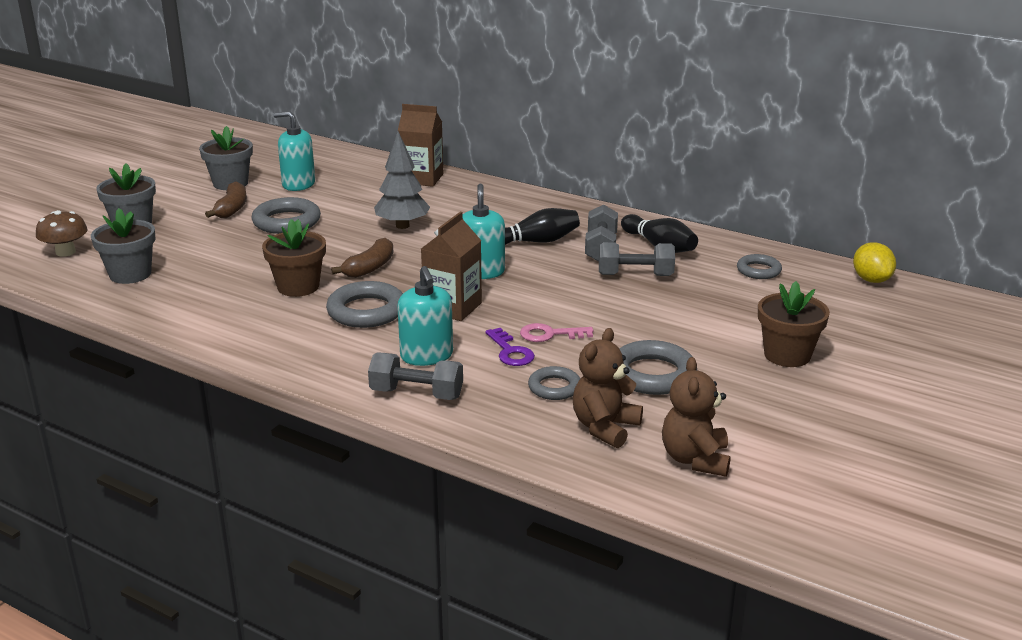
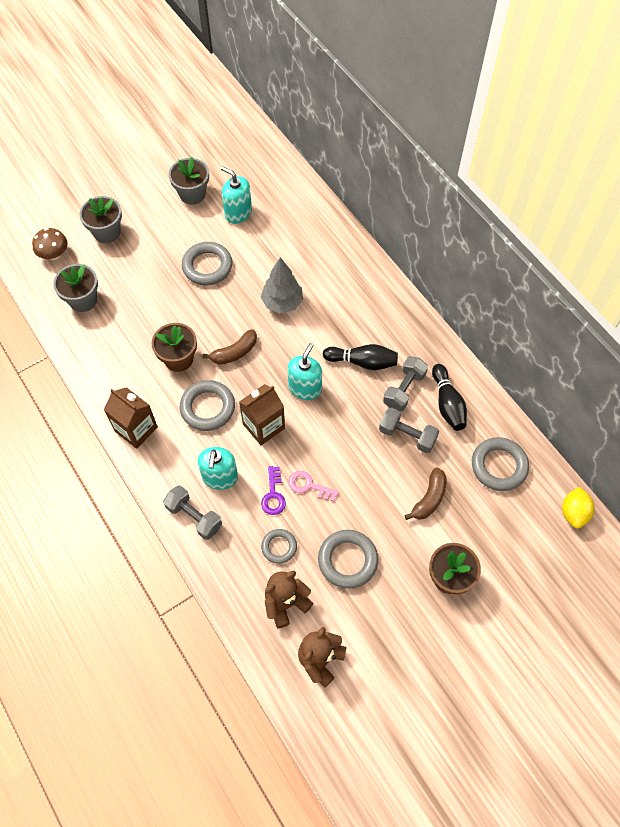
camera: 25 degrees right, 35 degrees up
brown banana [205,181,247,218] -> brown banana moved to [404,467,446,520]
brown carton [398,104,443,187] -> brown carton moved to [104,387,158,449]
grey ring [737,254,782,279] -> grey ring [472,437,529,491], size x1.67

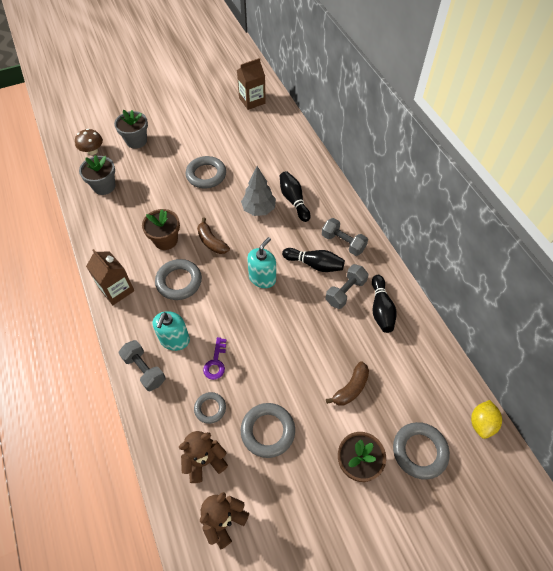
camera: 10 degrees right, 5 degrees down
grey flower pot [169,157,209,205] -> none
brown banana [203,329,257,365] -> brown banana turned 75 degrees clockwise [197,218,230,254]
turquoise soap dispenser [221,167,252,224] -> none
brown carton [239,384,285,445] -> brown carton moved to [237,58,266,110]
pink key [288,471,339,502] -> none
grey dumbbell [379,407,439,453] -> grey dumbbell moved to [322,218,368,256]
grey ring [472,437,529,491] -> grey ring moved to [393,422,450,480]
none -> black bowling pin [280,171,311,222]

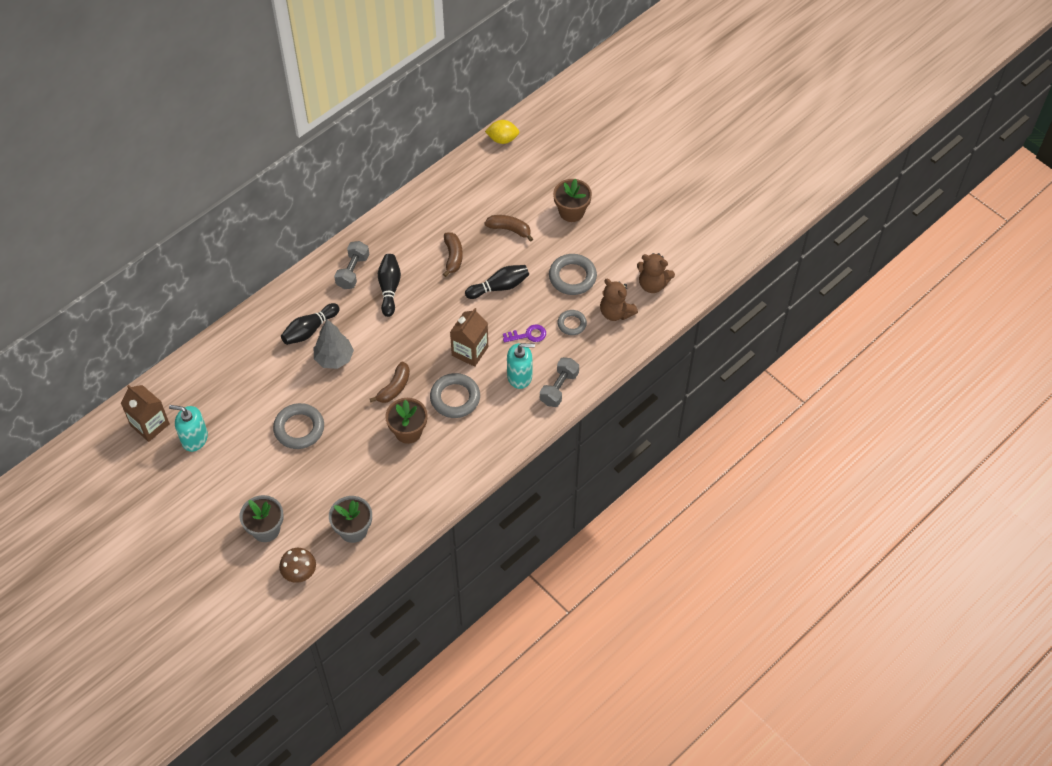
camera: 110 degrees left, 0 degrees up
brown carton [86,249,134,305] -> brown carton moved to [450,308,488,367]
turquoise soap dispenser [247,237,276,288] -> turquoise soap dispenser moved to [169,405,208,452]
grey dumbbell [326,264,369,309] -> none
black bowling pin [372,275,397,333] -> black bowling pin moved to [465,265,529,299]
grey ring [393,422,450,480] -> none
none -> brown banana [443,232,463,277]

